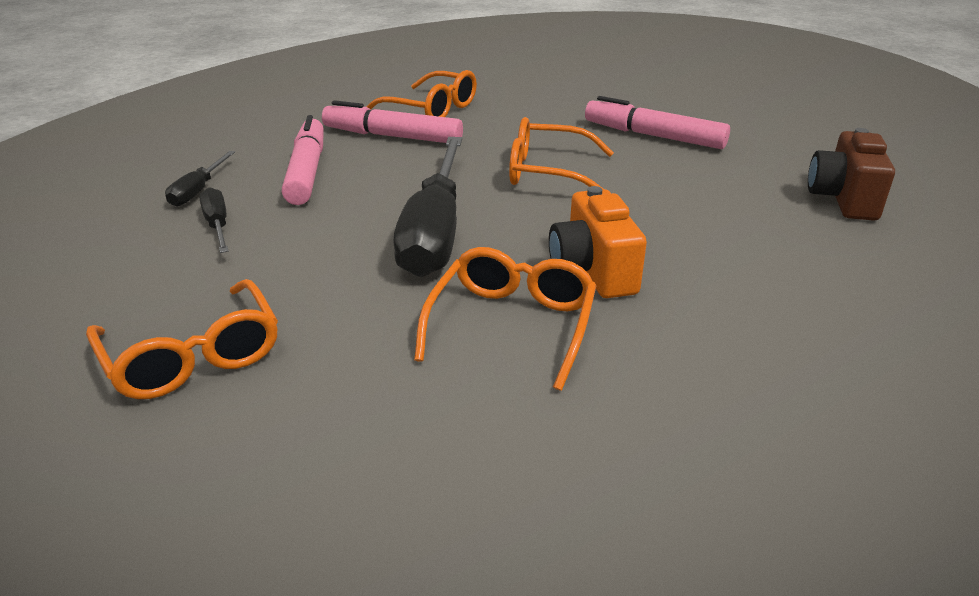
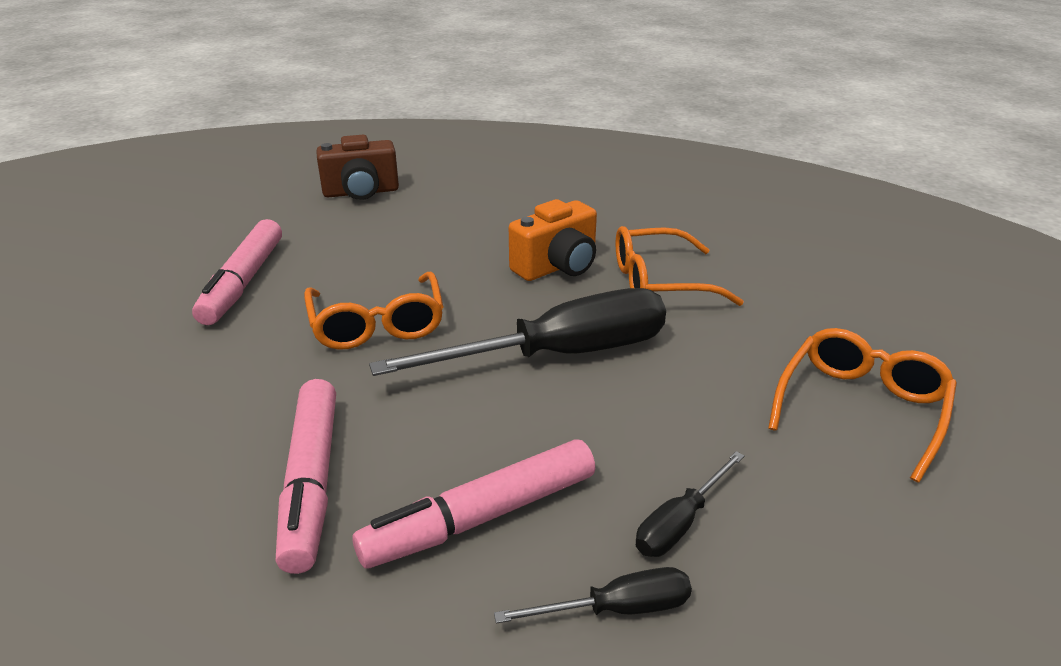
camera: 115 degrees left, 0 degrees up
orange glasses [366,70,477,117] -> none

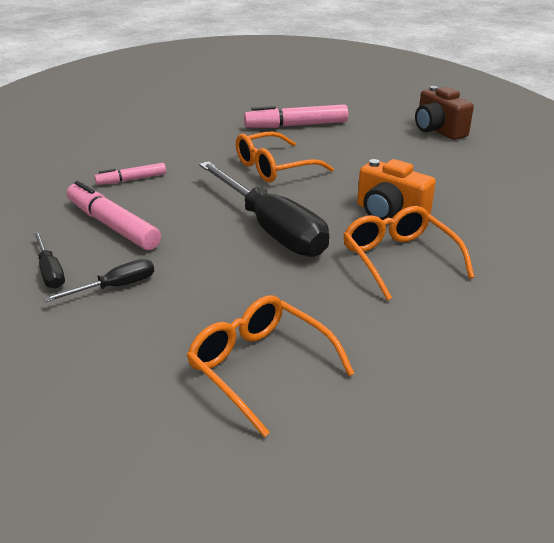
camera: 75 degrees right, 0 degrees up
pink marker [276,379,336,574] -> pink marker [95,163,166,185], size x0.57
black screwdriver [636,451,745,557] -> black screwdriver turned 120 degrees clockwise [43,259,154,302]
orange glasses [768,328,957,483] -> orange glasses turned 150 degrees counterclockwise [187,295,355,437]

